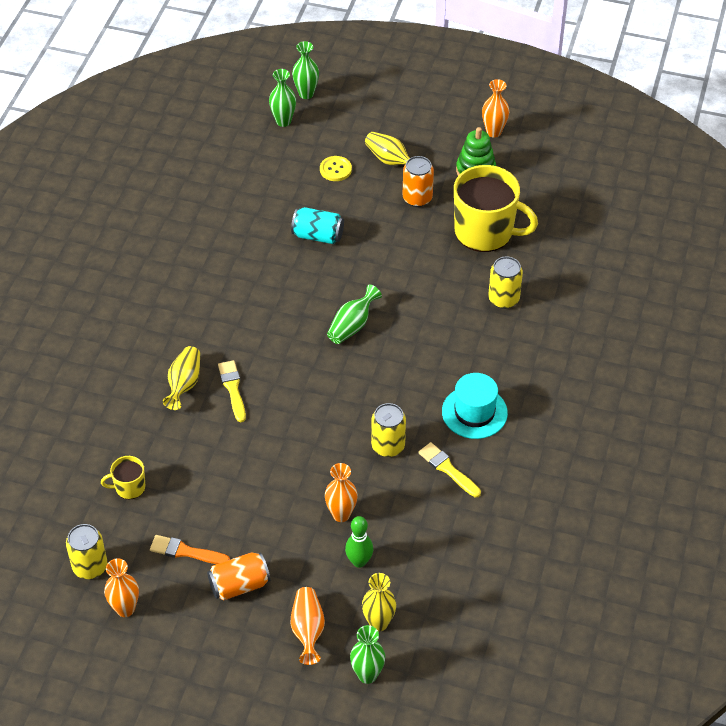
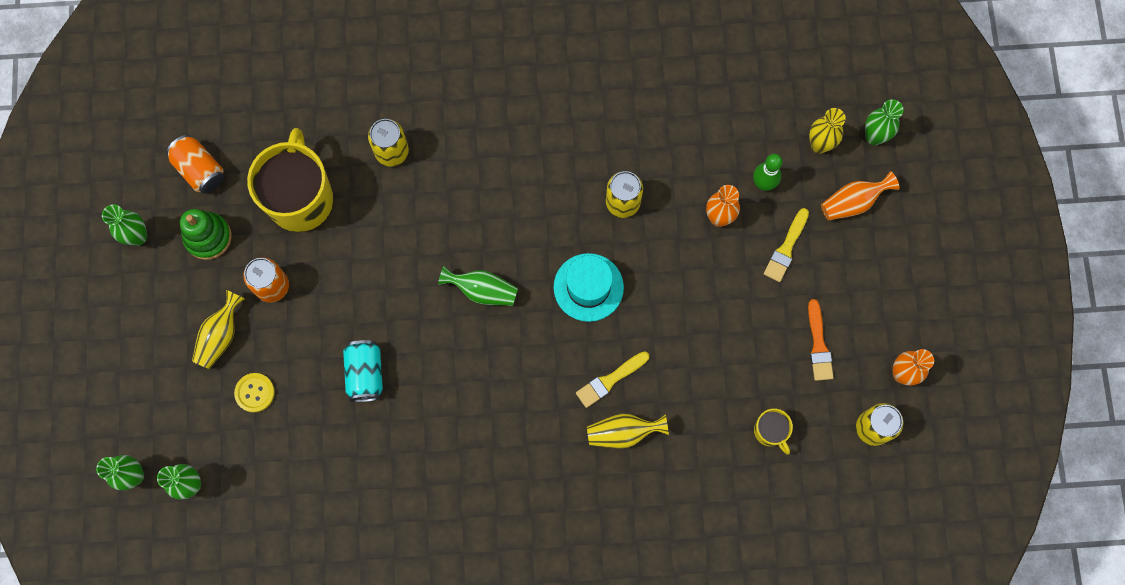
camera: 110 degrees left, 25 degrees up
orange can [207,552,270,601] -> orange can moved to [166,135,224,194]
yellow brush [418,442,481,497] -> yellow brush moved to [764,208,809,282]
turquoise hat [442,373,508,439] -> turquoise hat moved to [554,253,624,322]
orange vase [482,79,509,137] -> green vase [102,204,147,246]

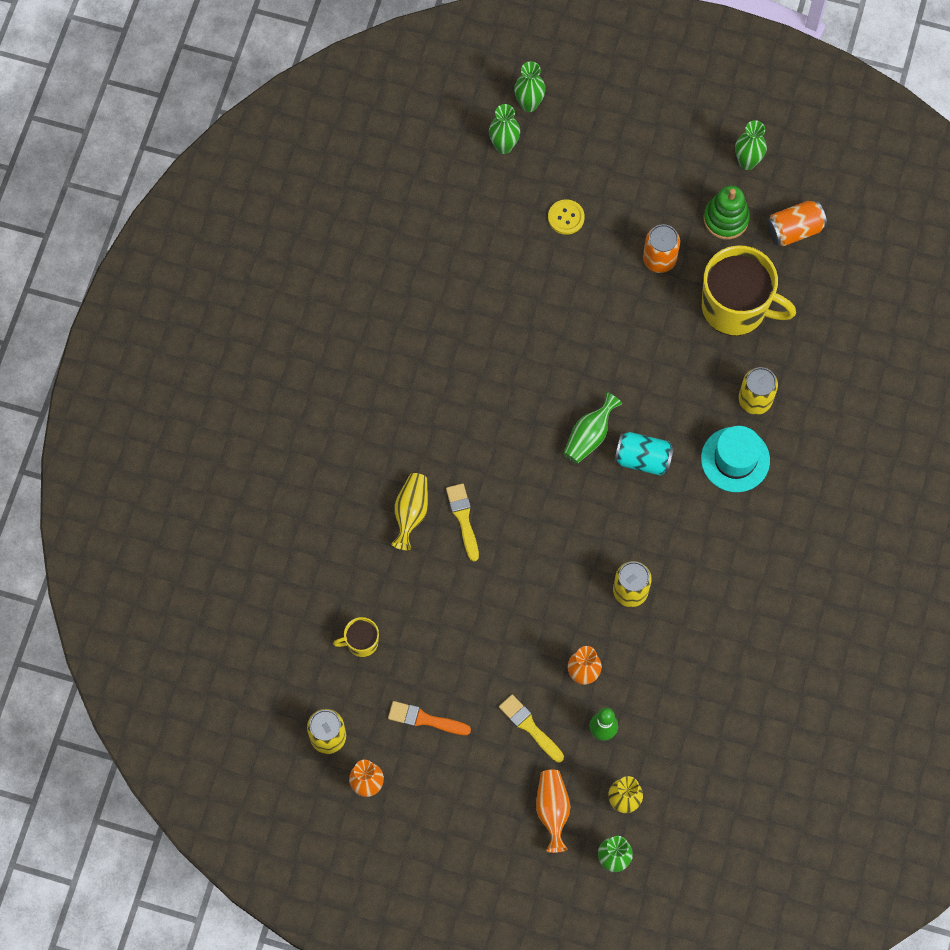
camera: 110 degrees right, 5 degrees down
yellow vase [192,290,245,369] -> none
turquoise can [343,340,383,402] -> turquoise can moved to [614,432,674,476]
turquoise hat [554,253,624,322] -> turquoise hat moved to [701,426,770,492]

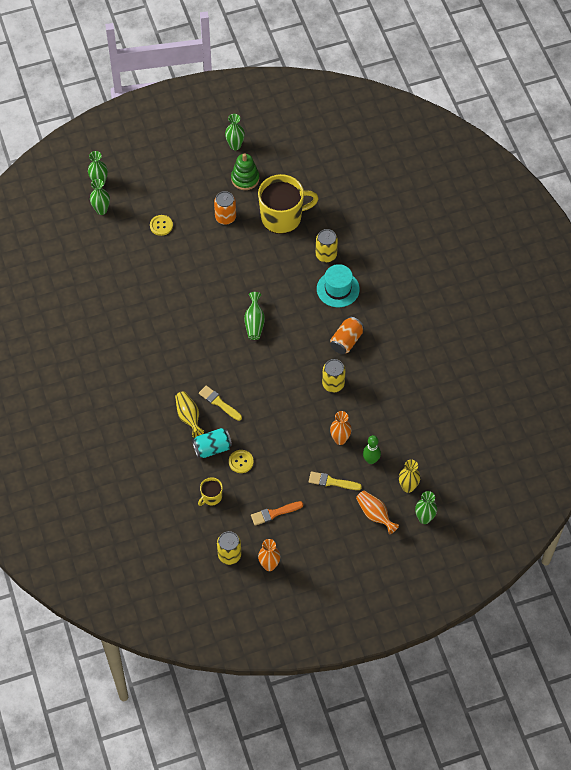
camera: 35 degrees left, 10 degrees down
turquoise can [614,432,674,476] -> turquoise can moved to [192,428,232,458]
orange can [767,201,827,246] -> orange can moved to [330,317,364,354]
none -> yellow button [229,450,253,473]

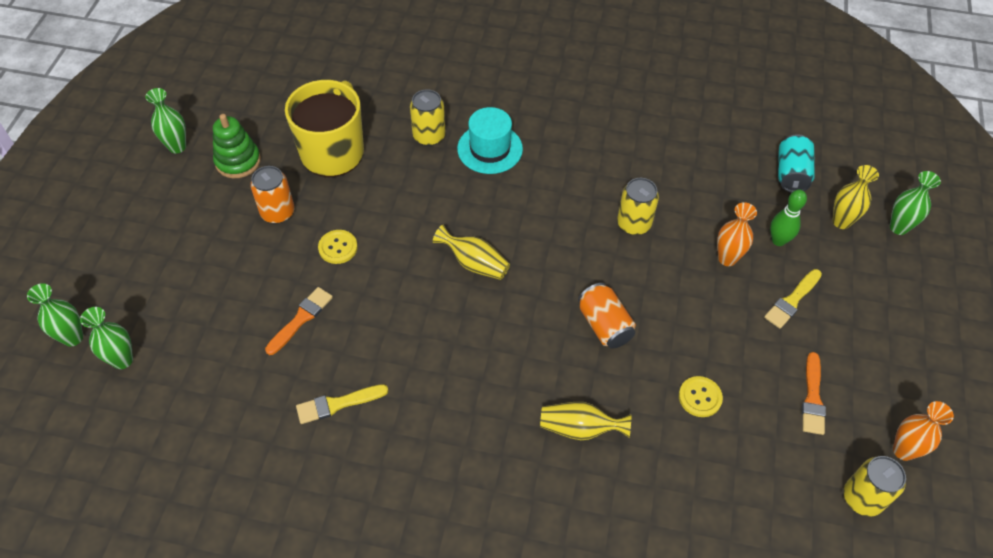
camera: 60 degrees left, 5 degrees down
yellow button [150,215,173,236] -> yellow button moved to [318,230,358,264]
turquoise can [192,428,232,458] -> turquoise can moved to [778,134,815,193]
yellow mug [198,477,223,506] -> none
yellow brush [199,385,242,421] -> yellow brush moved to [296,384,388,424]
green vase [244,292,265,340] -> yellow vase [433,225,510,280]
orange can [330,317,364,354] -> orange can moved to [578,283,636,349]
orange vase [356,491,399,534] -> none
none -> orange brush [265,287,333,355]

